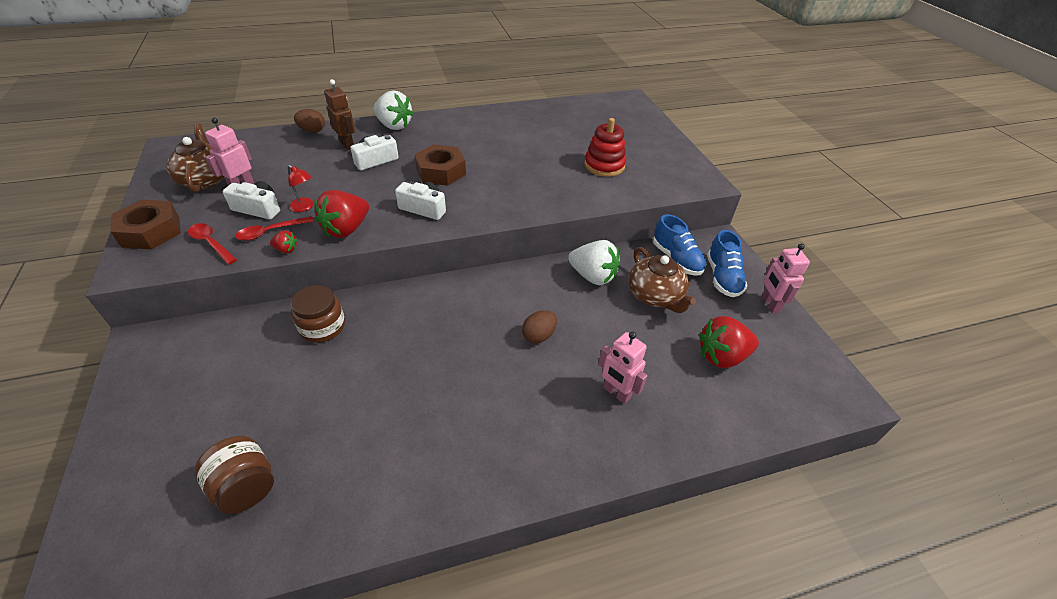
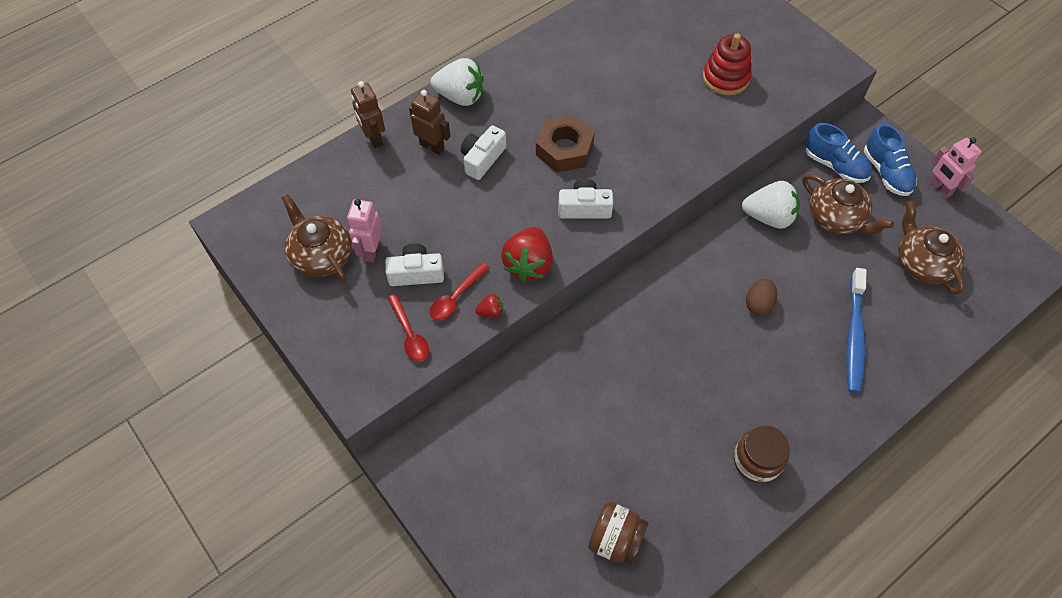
camera: 20 degrees left, 15 degrees up
brown nut [110,199,181,249] -> none
red spoon [188,223,237,265] -> red spoon turned 135 degrees counterclockwise [388,294,429,362]
red lamp [288,165,314,212] -> none
brown jar [291,285,345,343] -> brown jar moved to [734,425,790,483]
brown egg [294,109,325,133] -> brown robot [351,81,385,148]
pink robot [598,331,648,404] -> blue toothbrush [846,268,866,393]
red strawberry [699,316,759,368] -> brown teapot [898,201,965,295]

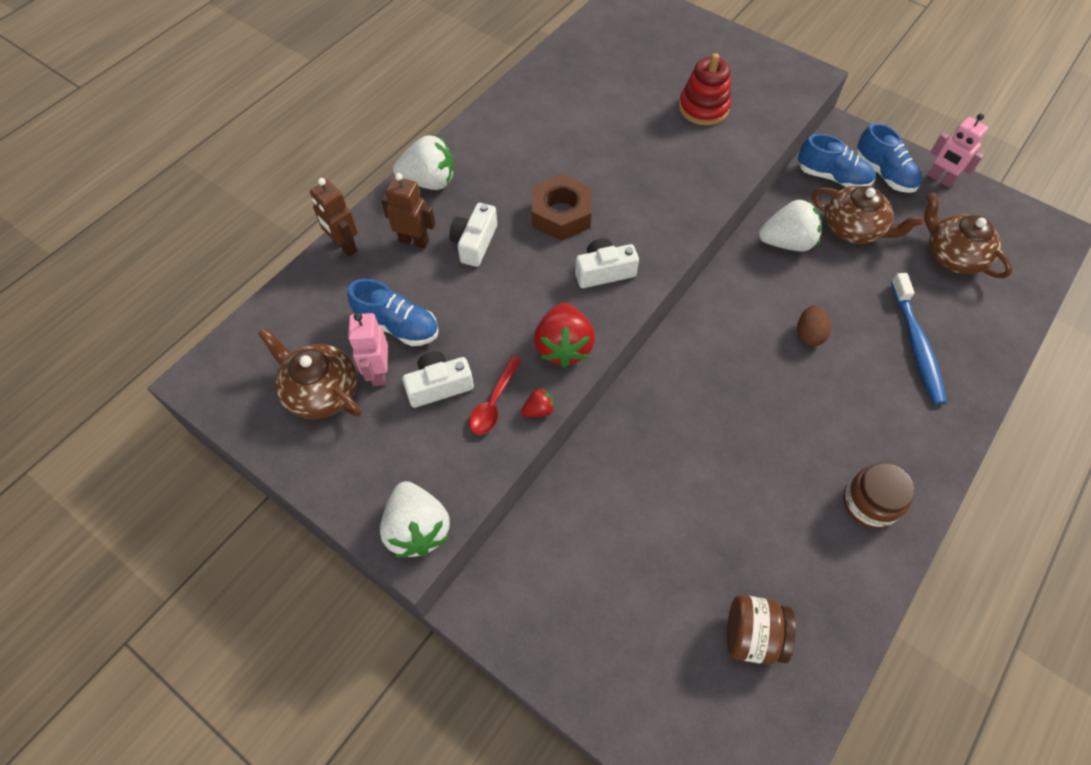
camera: 15 degrees left, 0 degrees up
red spoon [388,294,429,362] -> none
none -> blue shoe [347,279,439,346]
none -> white strawberry [380,481,450,557]

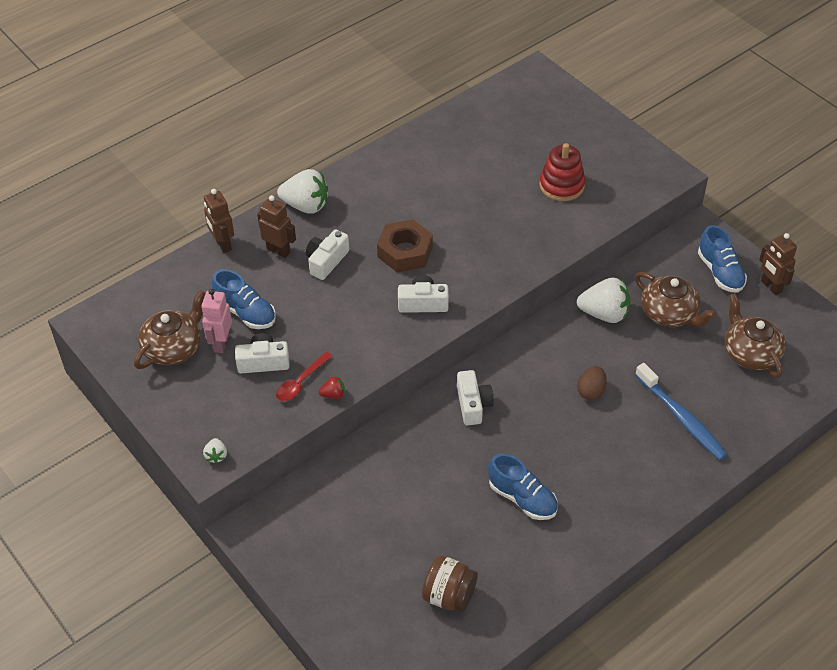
camera: 15 degrees right, 10 degrees down
brown teapot [258,328,362,419] -> brown teapot turned 75 degrees clockwise [134,290,206,369]
white strawberry [380,481,450,557] -> white strawberry [203,438,227,464], size x0.46
red strawberry [534,302,595,368] -> none
blue shoe [798,134,875,187] -> blue shoe moved to [488,454,558,520]
brown jar [843,463,915,529] -> none
blue toothbrush [891,273,947,405] -> blue toothbrush turned 45 degrees counterclockwise [635,363,728,460]
pink robot [928,114,988,188] -> brown robot [759,233,797,295]
none -> white camera [457,370,494,425]

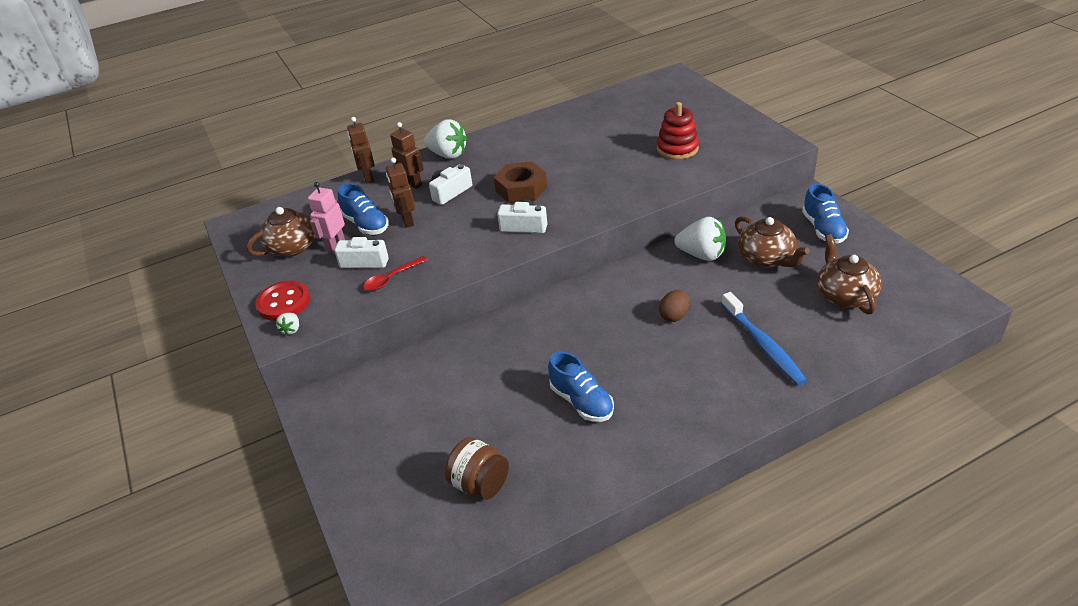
camera: 15 degrees right, 10 degrees down
red strawberry [318,376,345,399] -> none
white camera [457,370,494,425] -> none
brown robot [759,233,797,295] -> brown robot moved to [386,158,415,228]
none -> red button [255,281,310,321]

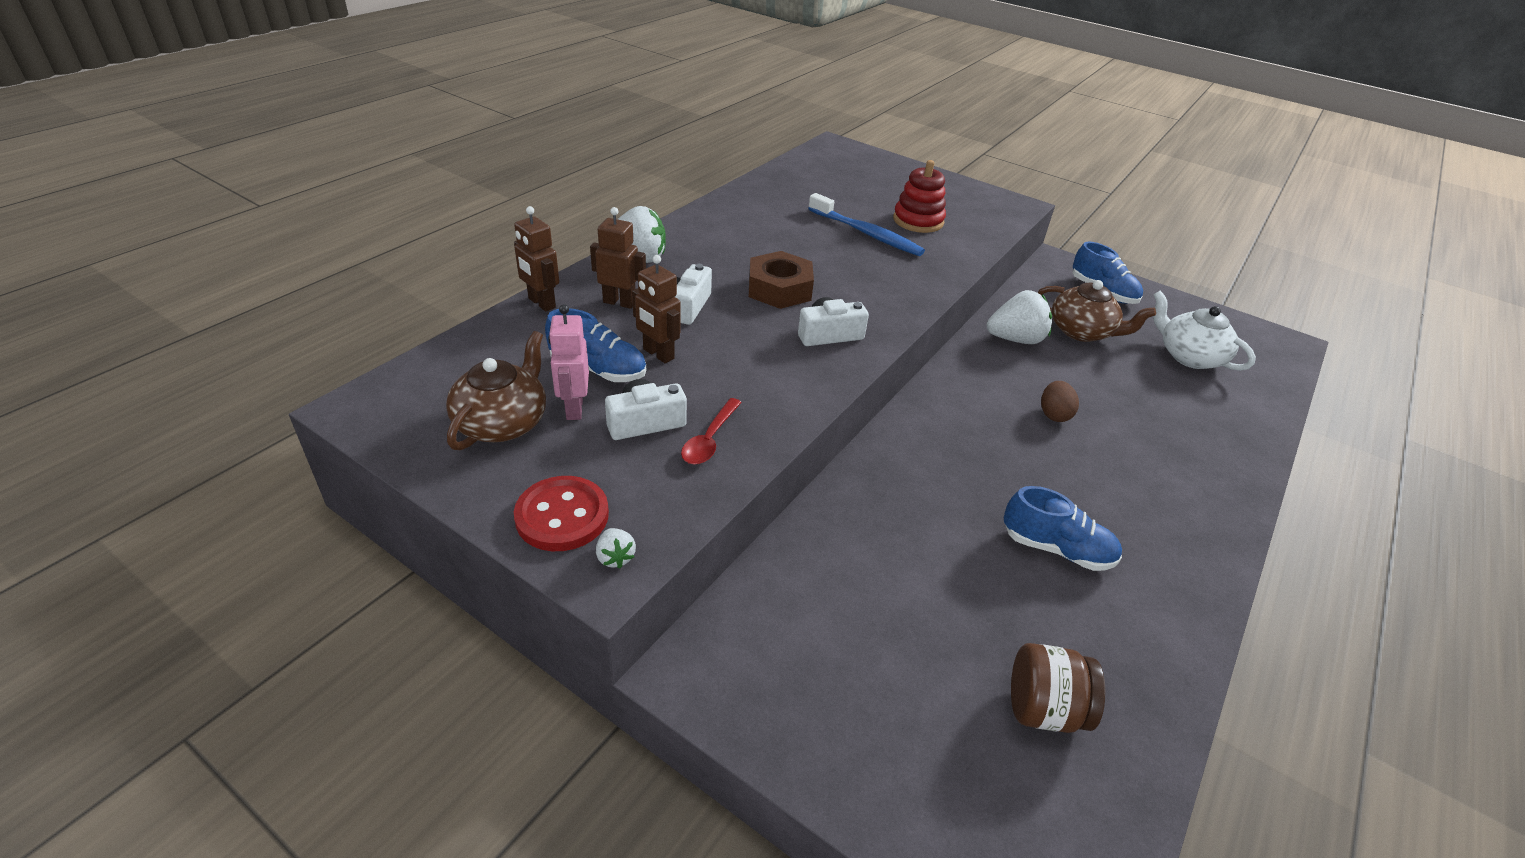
camera: 35 degrees left, 0 degrees up
blue toothbrush [721,292,807,386] -> blue toothbrush moved to [808,193,925,256]
brown teapot [817,234,882,314] -> white teapot [1153,291,1256,371]

